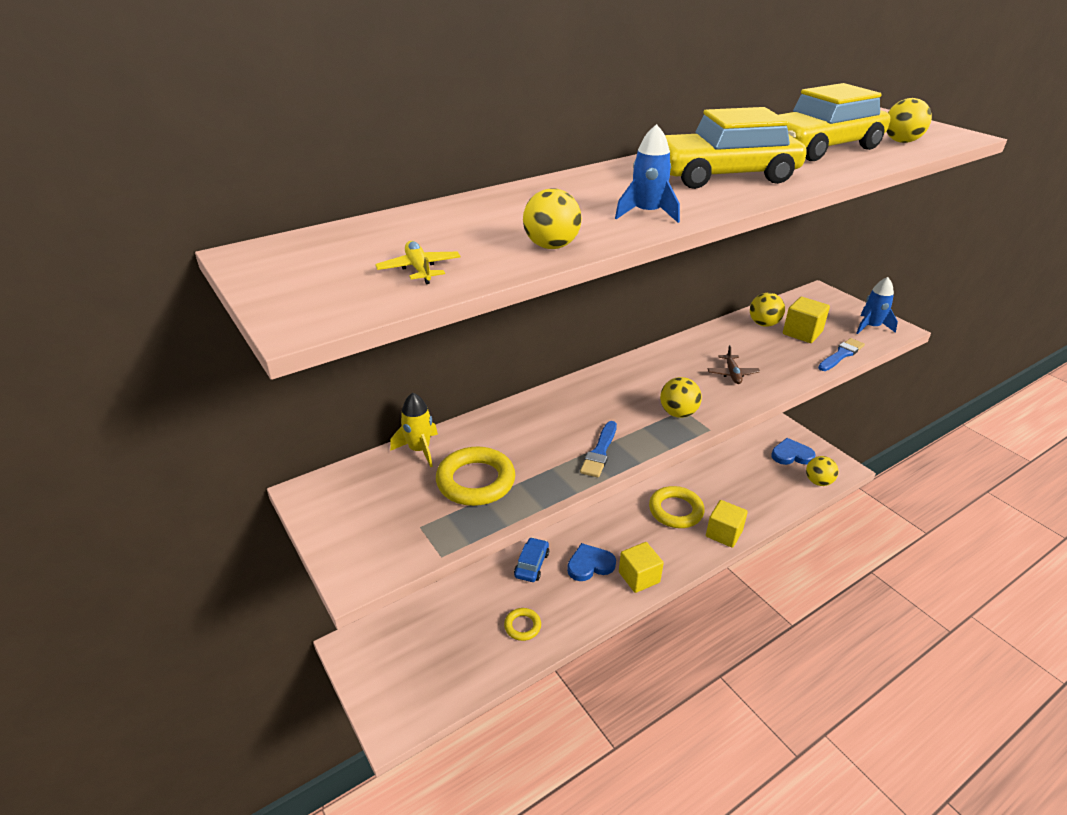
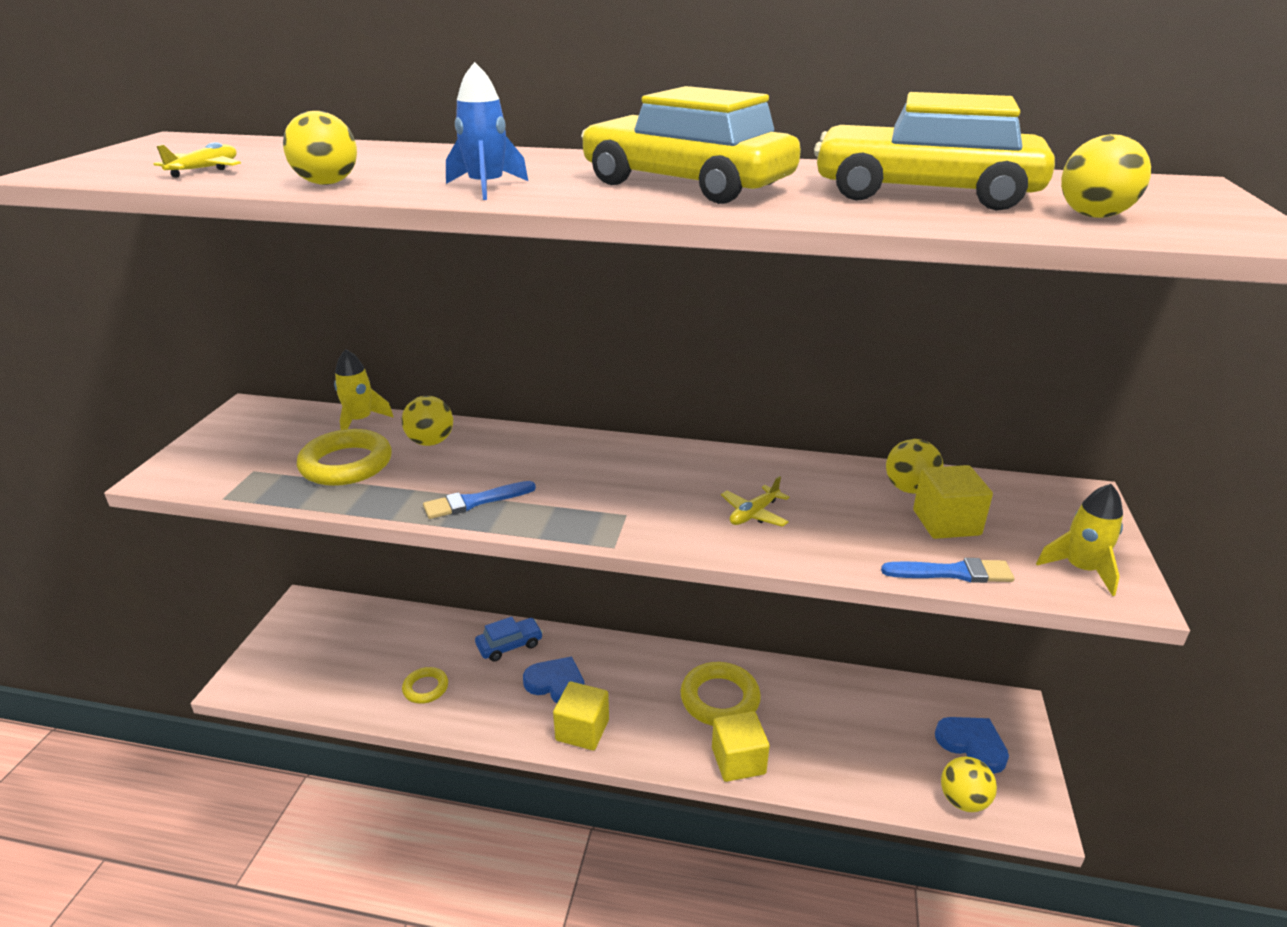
camera: 45 degrees right, 5 degrees down
yellow ball [660,377,702,418] -> yellow ball moved to [402,396,453,446]
brown plane [707,345,760,384] -> yellow plane [721,476,789,527]
blue rocket [856,277,898,334] -> yellow rocket [1036,484,1123,596]

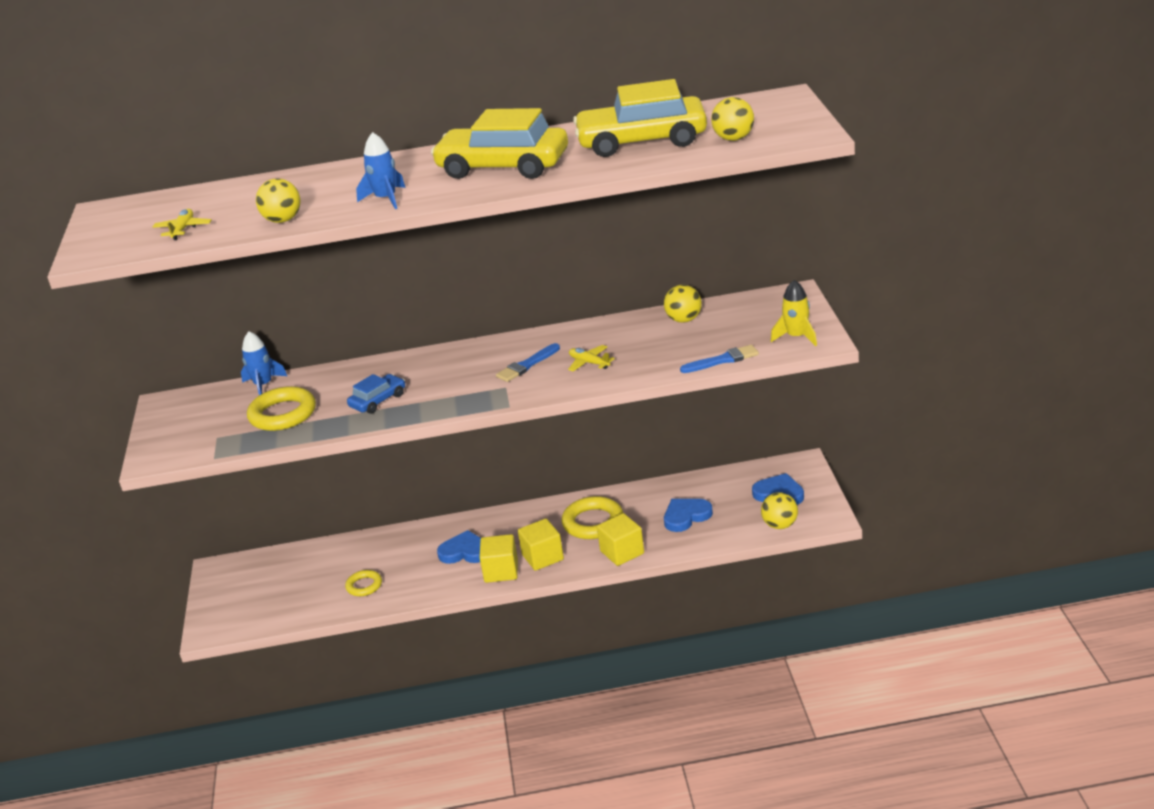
camera: 15 degrees left, 0 degrees up
yellow rocket [334,349,394,430] -> blue rocket [241,331,287,395]
yellow ball [402,396,453,446] -> none
blue brush [423,481,536,519] -> blue brush moved to [496,343,560,382]
blue car [475,617,543,662] -> blue car moved to [347,374,405,414]
yellow plane [721,476,789,527] -> yellow plane turned 105 degrees clockwise [568,345,615,371]
yellow cube [913,465,993,539] -> yellow cube moved to [518,519,564,571]
none -> blue heart [664,499,713,532]

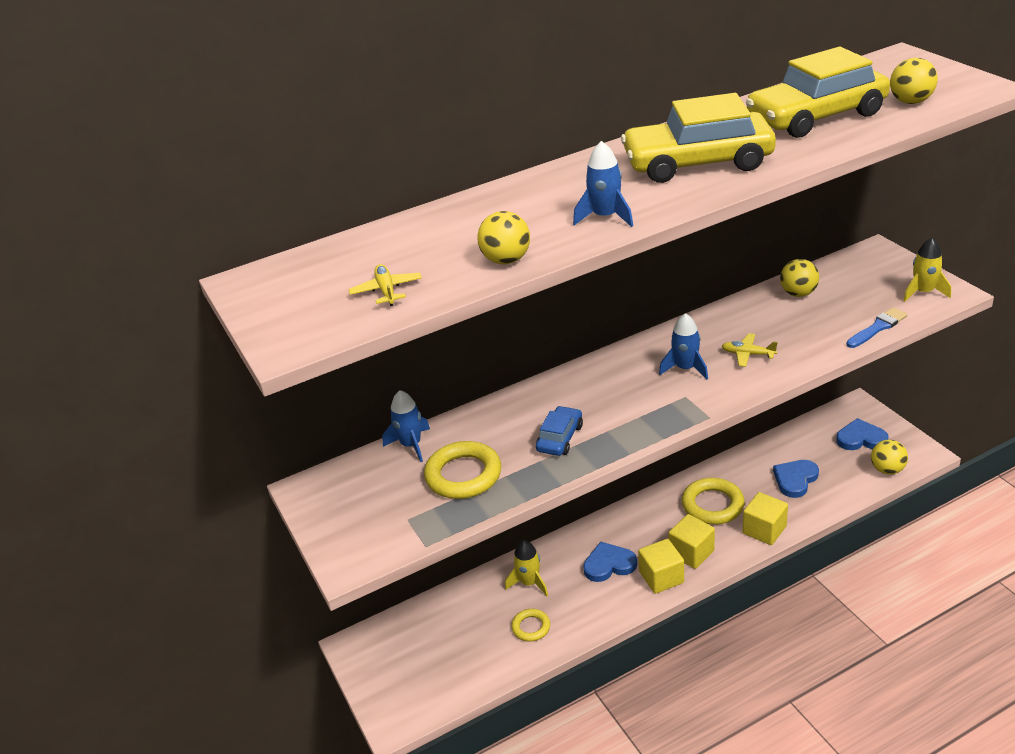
camera: 20 degrees left, 5 degrees up
blue brush [496,343,560,382] -> blue rocket [659,313,708,380]
none -> yellow rocket [505,540,548,596]

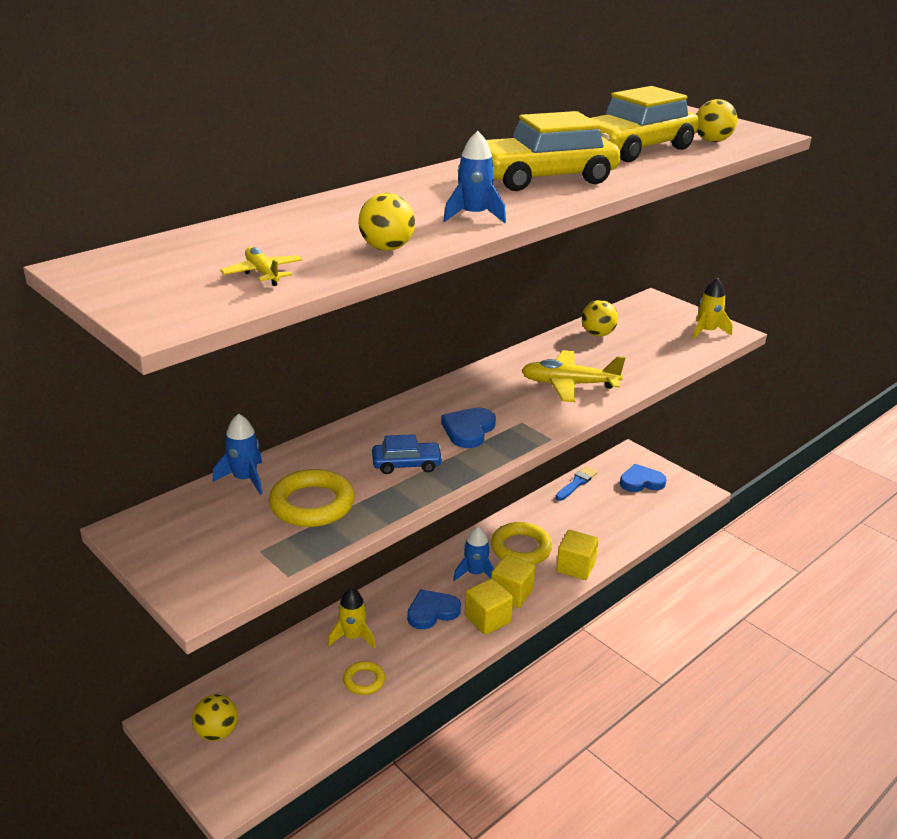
camera: 20 degrees left, 5 degrees down
blue car [536,406,583,456] -> blue car turned 75 degrees clockwise [372,434,443,474]
blue rocket [659,313,708,380] -> blue rocket moved to [453,526,494,581]
yellow plane [722,333,778,367] -> yellow plane [522,350,625,402], size x1.87
blue heart [773,460,819,498] -> blue heart moved to [441,408,496,448]
blue brush [847,307,908,348] -> blue brush moved to [555,466,597,501]
yellow ball [871,440,908,475] -> yellow ball moved to [192,694,238,741]

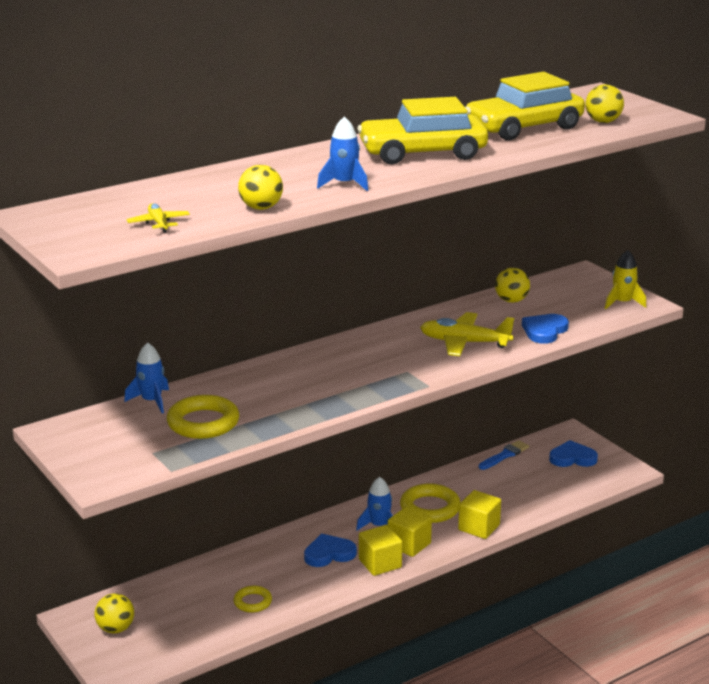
camera: 10 degrees right, 5 degrees down
yellow rocket [328,588,375,648] -> none
blue car [372,434,443,474] -> none
blue heart [441,408,496,448] -> blue heart moved to [522,314,569,344]

